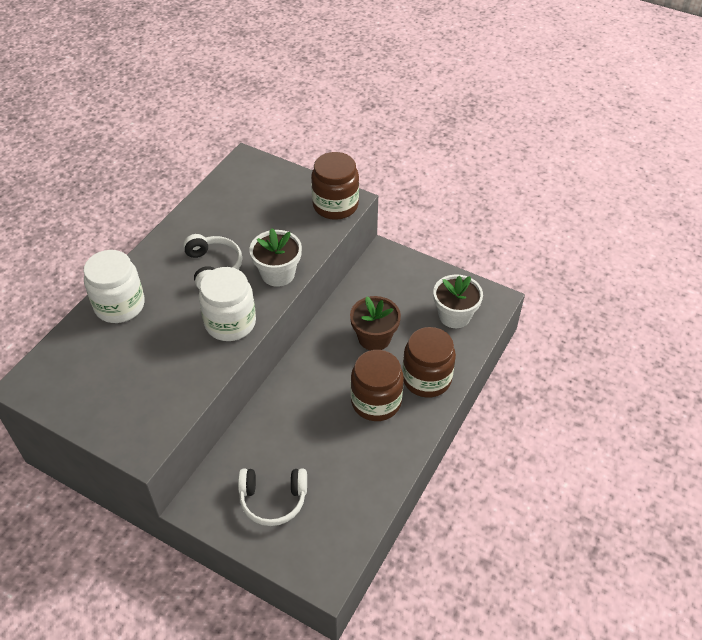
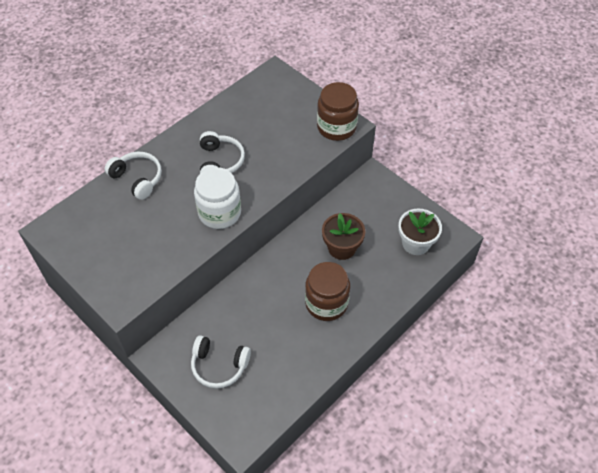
camera: 15 degrees right, 5 degrees up
white jar [84,250,145,323] -> white headphones [105,152,162,200]
white flower pot [250,228,302,287] -> none
brown jar [402,327,456,398] -> none

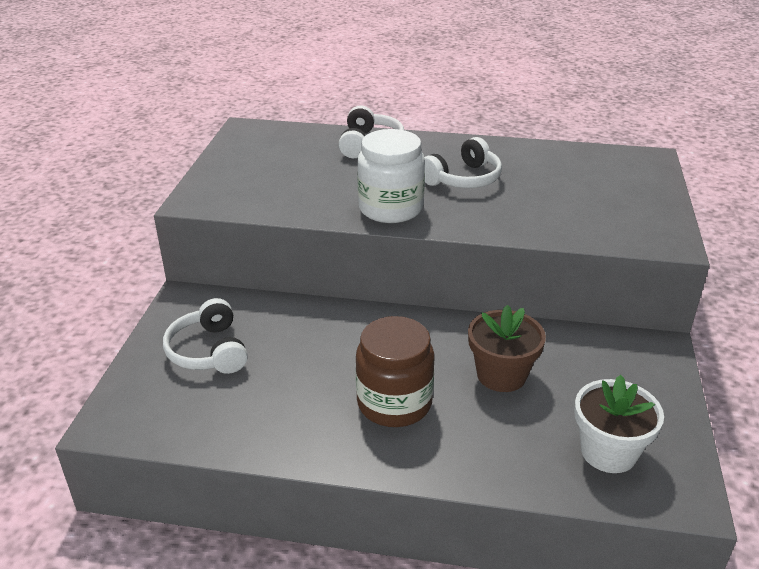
camera: 55 degrees right, 20 degrees down
brown jar [317,82,359,141] -> none

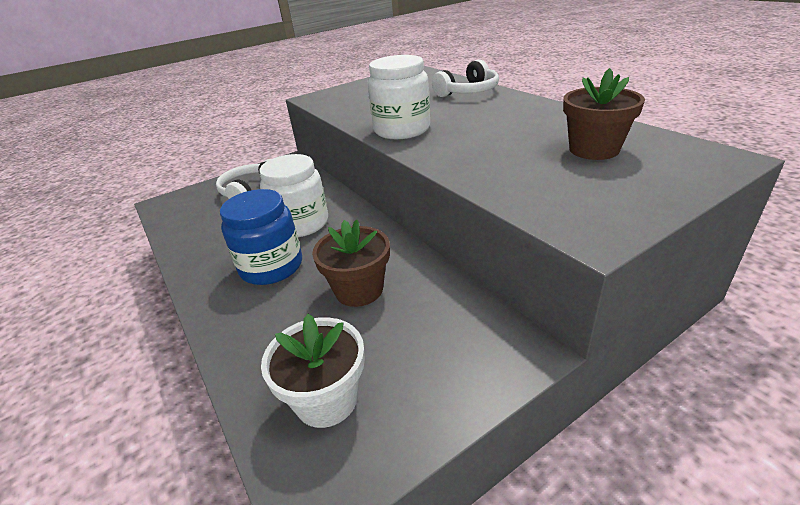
camera: 50 degrees right, 0 degrees up
brown jar [356,316,435,427] -> blue jar [220,189,302,285]
white headphones [424,137,502,188] -> none
none -> white jar [259,154,328,237]
none -> brown flower pot [563,68,645,160]

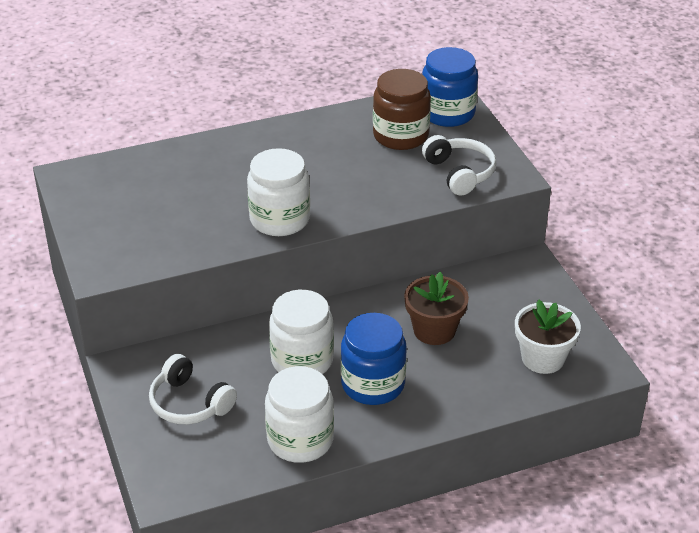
camera: 80 degrees left, 5 degrees up
white headphones [432,60,499,97] -> white headphones moved to [422,135,496,196]
brown flower pot [563,68,645,160] -> brown jar [373,69,431,150]
none -> white jar [265,366,334,463]
none -> blue jar [422,47,478,127]

